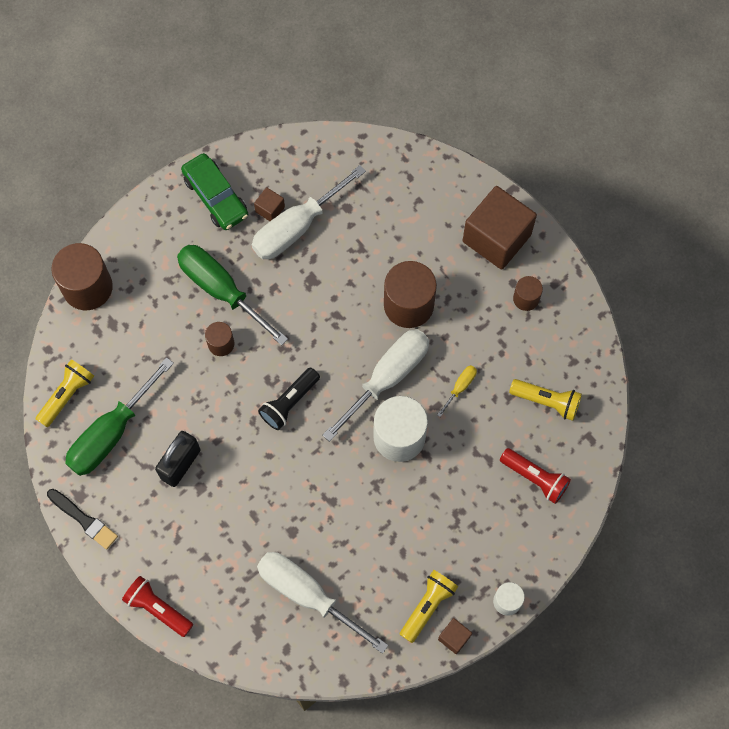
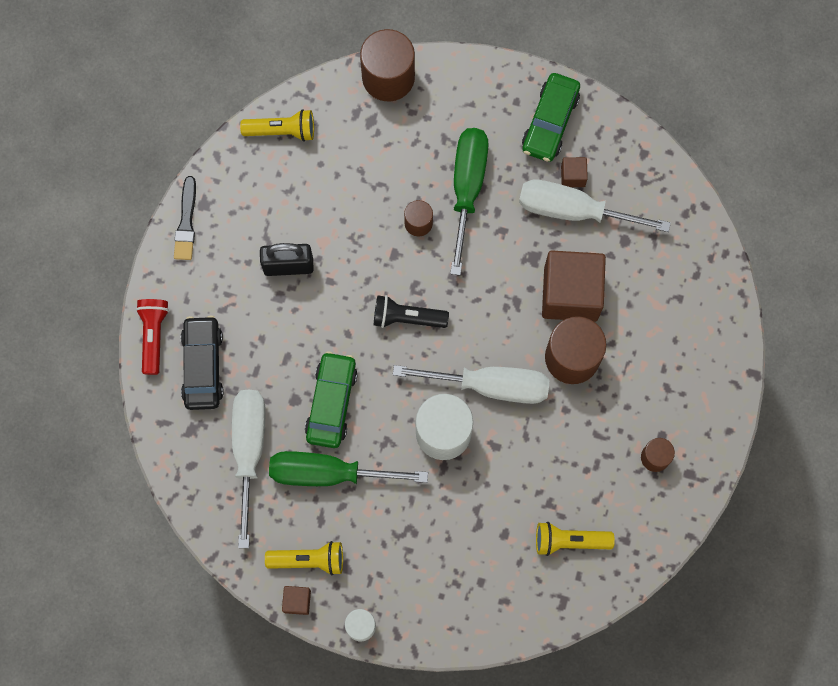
camera: 55 degrees right, 5 degrees up
green screwdriver [65,357,174,476] -> green screwdriver moved to [269,451,428,486]
yellow screwdriver [437,365,477,417] -> none
brown cube [463,186,537,270] -> brown cube moved to [542,251,606,322]
red flashlight [500,448,571,504] -> none
yellow flashlight [509,379,582,421] -> yellow flashlight turned 105 degrees clockwise [536,522,615,556]
none -> black car [181,315,224,410]
none -> green car [305,351,358,448]

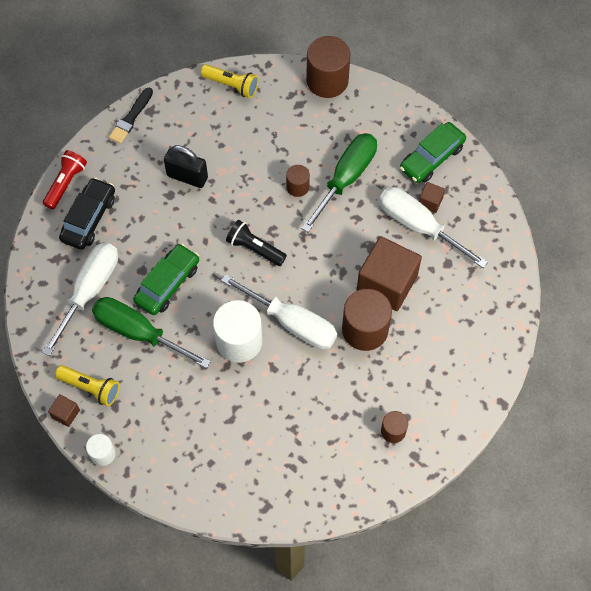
camera: 25 degrees right, 10 degrees down
yellow flashlight [536,522,615,556] -> none

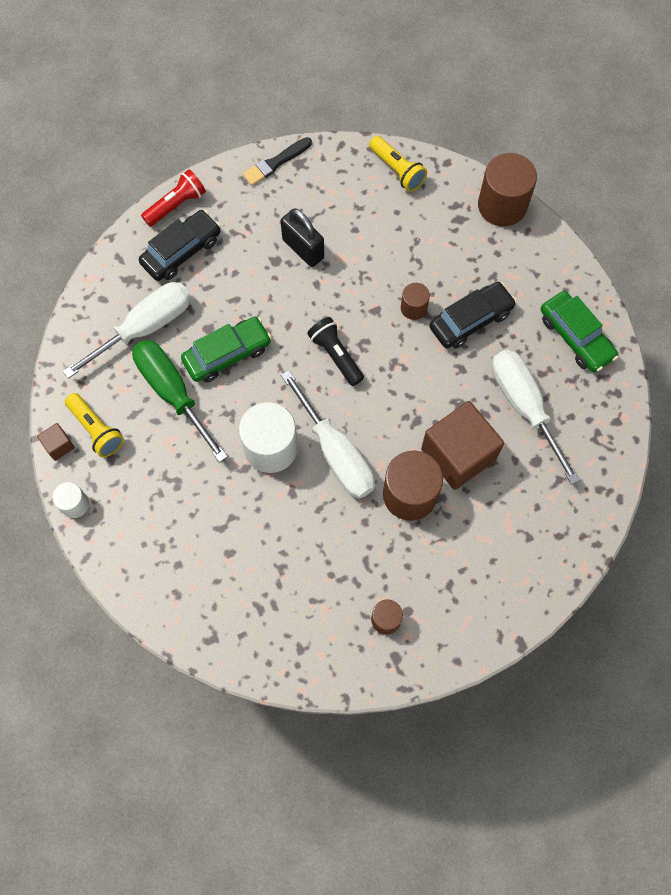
camera: 25 degrees right, 5 degrees up
green screwdriver [301,133,377,232] -> black car [429,282,516,348]
green car [400,122,466,183] -> green car turned 105 degrees counterclockwise [541,291,618,372]
brown cube [419,182,445,213] -> none

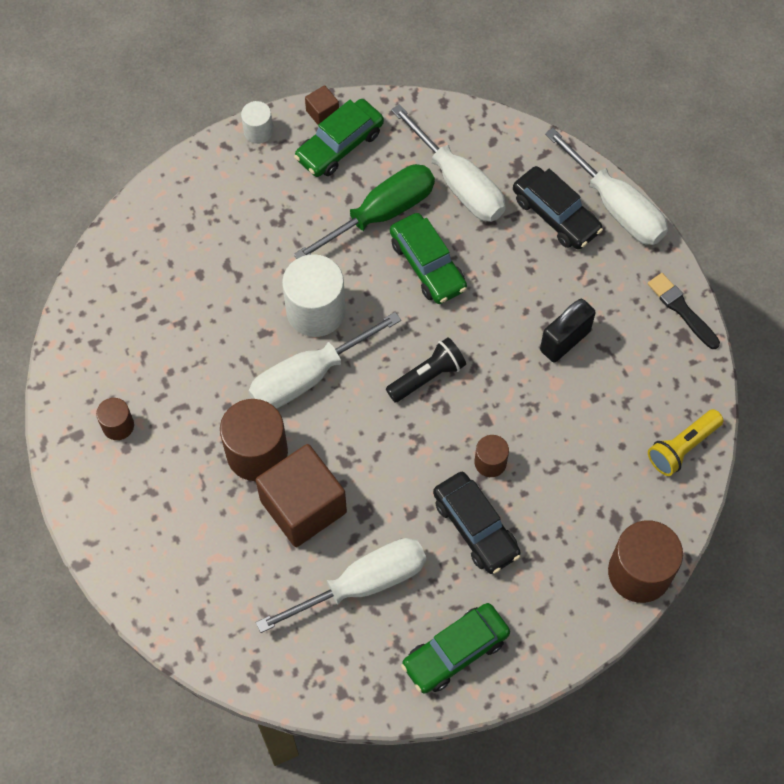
camera: 90 degrees right, 5 degrees down
yellow flashlight [65,393,124,457] -> green car [294,99,384,177]
red flashlight [141,169,206,226] -> white screwdriver [545,128,668,245]

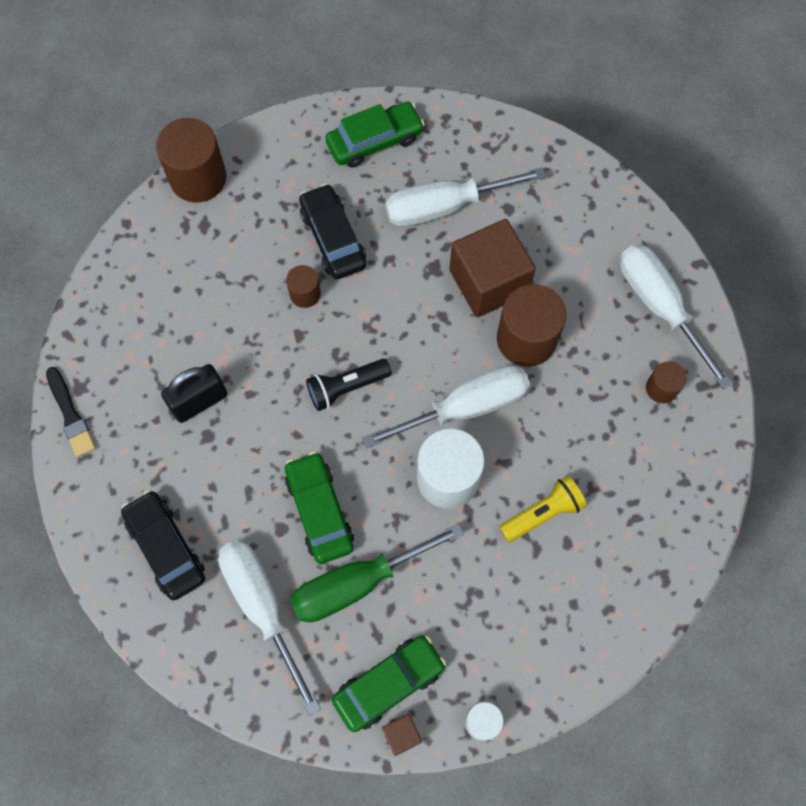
camera: 170 degrees left, 5 degrees up
white screwdriver [545,128,668,245] -> white screwdriver moved to [620,244,733,389]
yellow flashlight [648,409,724,476] -> yellow flashlight moved to [499,476,587,542]

